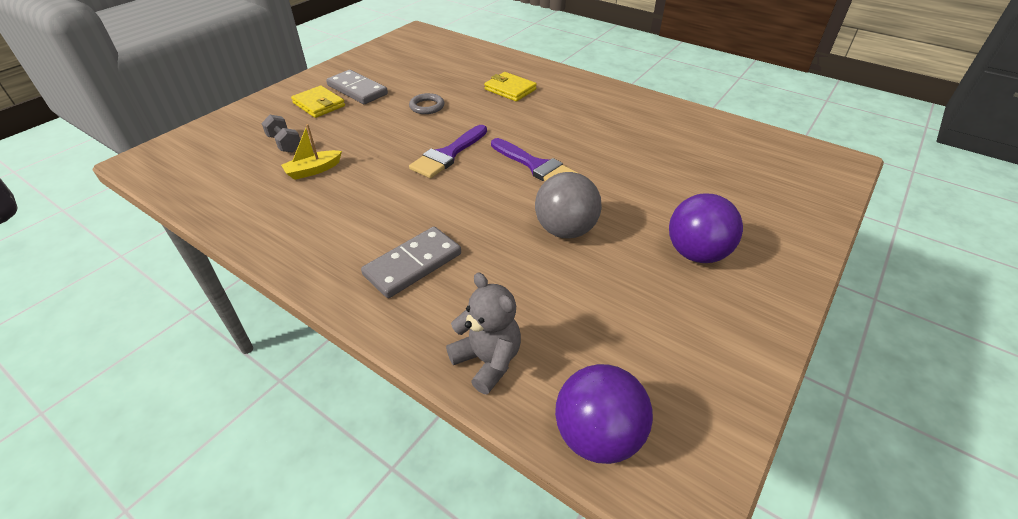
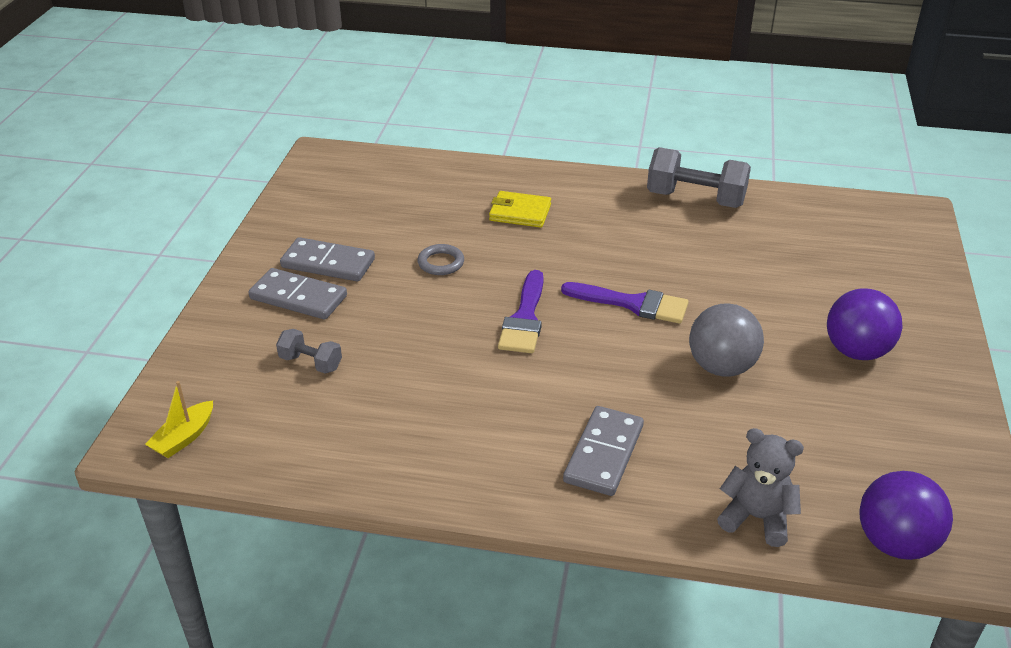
camera: 25 degrees left, 5 degrees down
yellow boat [281,124,342,180] -> yellow boat moved to [145,381,213,458]
yellow wallet [291,86,345,118] -> grey domino [248,268,347,319]
none -> grey dumbbell [647,147,751,208]

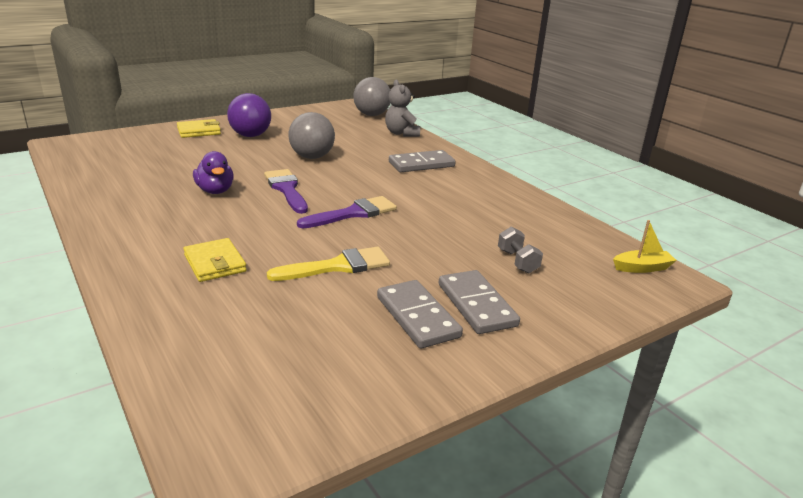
camera: 135 degrees left, 10 degrees down
grey ring [418,244,464,275] -> yellow brush [267,247,390,281]
grey dumbbell [647,147,751,208] -> none
purple ball [859,471,953,560] -> grey ball [353,77,390,116]
none -> yellow wallet [177,119,221,138]
none -> purple duck [193,151,234,194]

